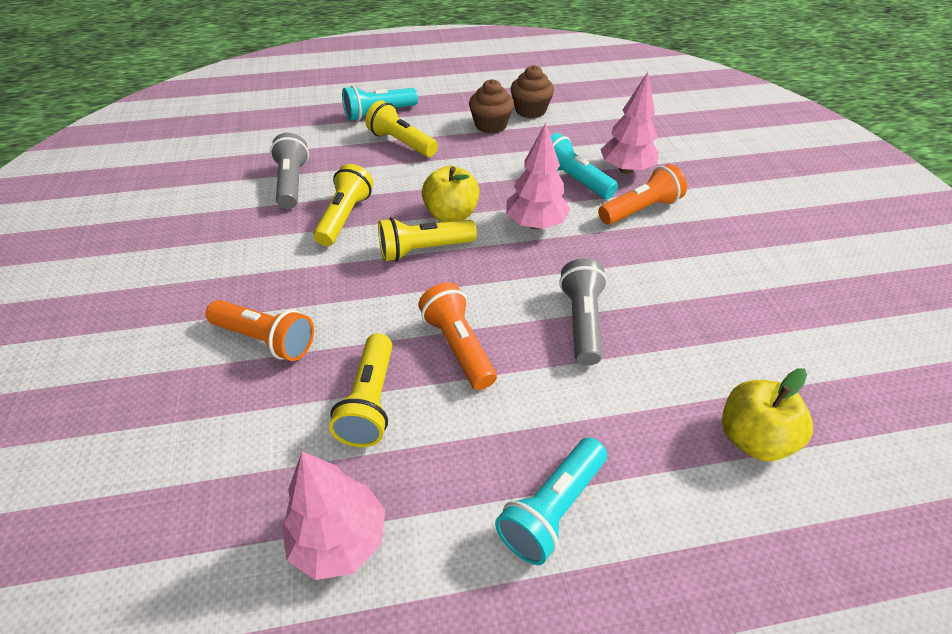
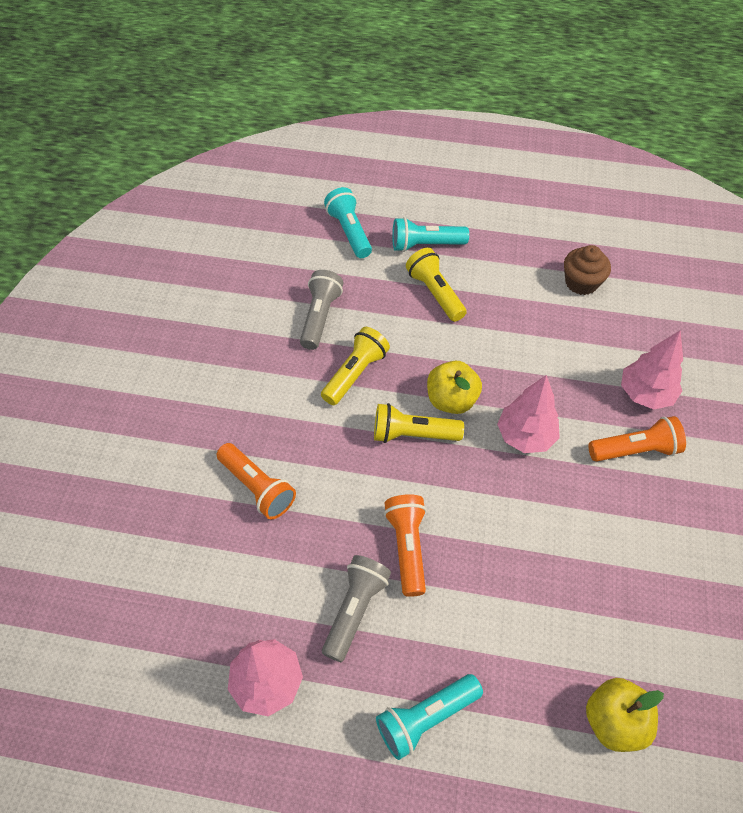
camera: 20 degrees right, 10 degrees up
yellow flashlight [329,333,392,447] -> none
brown cupcake [469,79,514,134] -> none
turquoise flashlight [550,133,618,199] -> turquoise flashlight moved to [324,187,372,258]
grey flashlight [559,258,607,365] -> grey flashlight moved to [322,555,391,662]

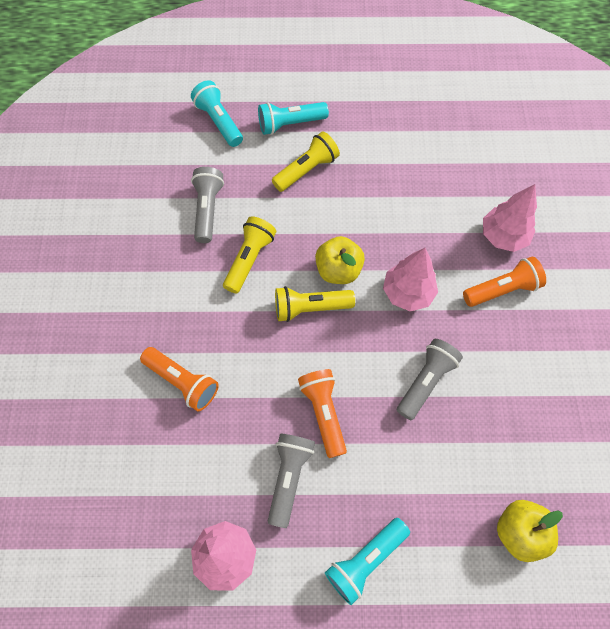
camera: 10 degrees left, 10 degrees up
yellow flashlight [406,248,467,322] -> yellow flashlight turned 90 degrees clockwise [272,131,340,192]
brown cupcake [564,245,611,295] -> none
none -> grey flashlight [397,339,463,420]

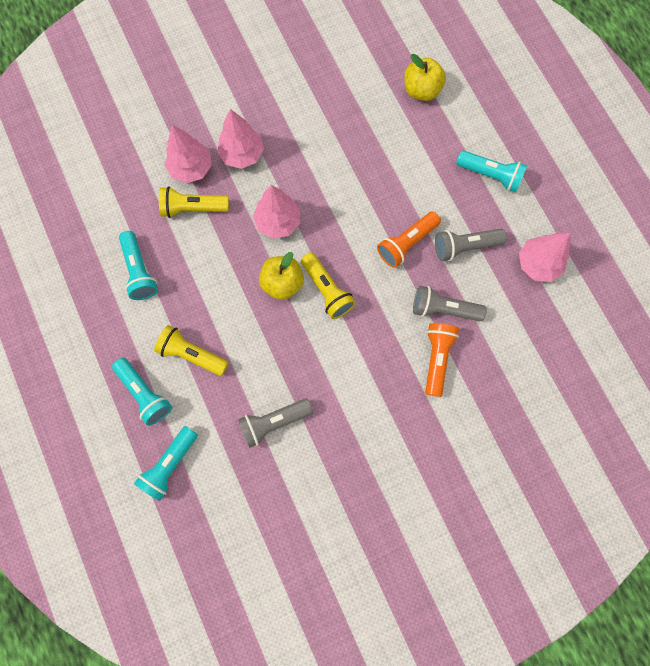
camera: 115 degrees left, 10 degrees up
yellow flashlight [223,216,276,294] -> yellow flashlight moved to [159,187,229,218]
grey flashlight [397,339,463,420] -> grey flashlight moved to [413,286,487,321]
orange flashlight [463,257,546,307] -> pink tree [217,109,264,169]
none -> turquoise flashlight [119,231,158,300]

